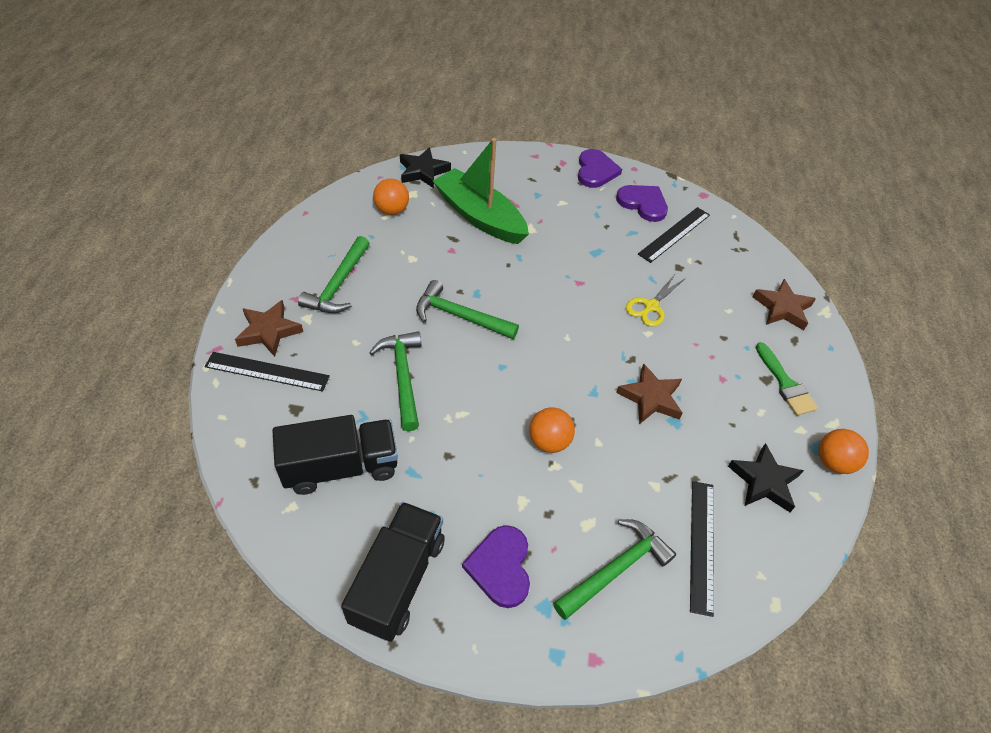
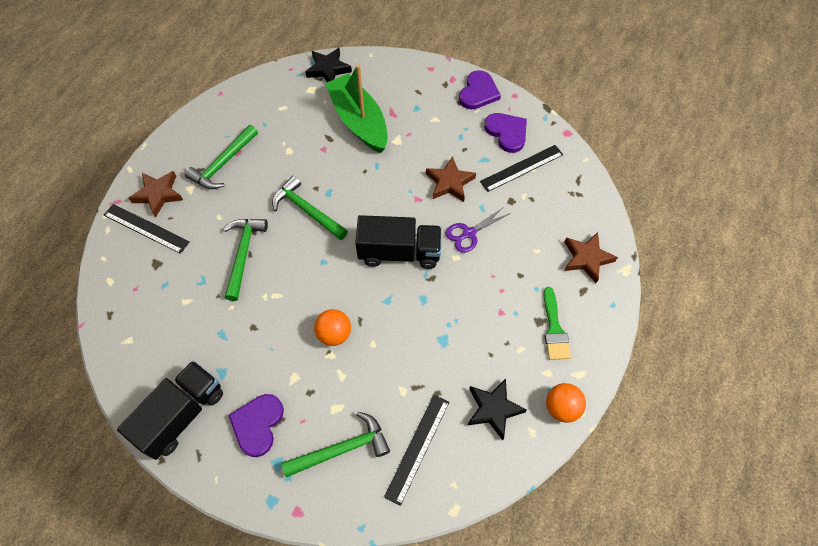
camera: 20 degrees right, 10 degrees up
black truck [272,415,398,495] -> black truck moved to [355,215,442,269]
orange ball [373,178,409,215] -> none
brown star [616,363,683,424] -> brown star moved to [426,156,476,202]
yellow scissors [626,274,684,327] -> purple scissors [445,206,511,253]

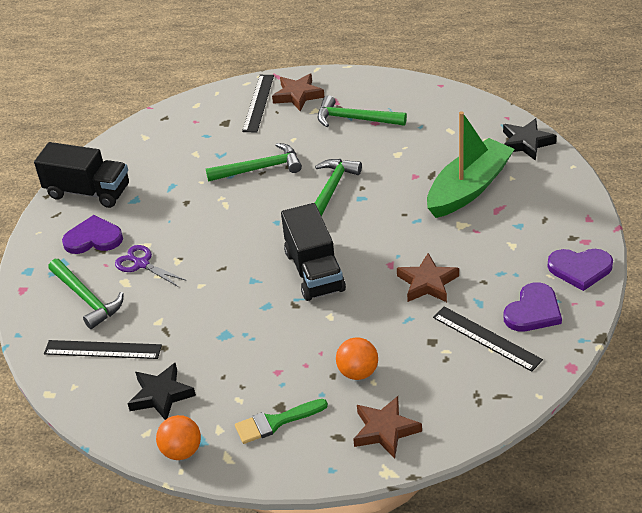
camera: 75 degrees right, 20 degrees down
orange ball [314,309,351,346] -> orange ball moved to [336,337,378,380]
purple scissors [445,206,511,253] -> purple scissors moved to [115,245,187,287]

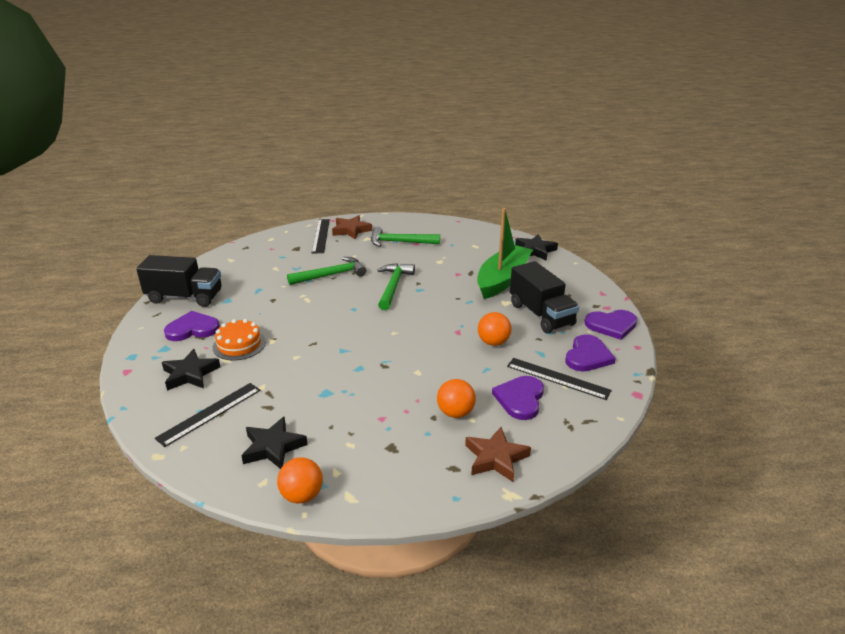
camera: 15 degrees left, 10 degrees down
black ruler [44,340,162,359] -> black ruler turned 45 degrees counterclockwise [155,383,261,447]
green hammer [48,259,124,329] -> black star [162,349,220,391]
purple scissors [115,245,187,287] -> orange cake [213,319,266,361]
green brush [235,399,328,444] -> none
black truck [281,203,346,301] -> black truck moved to [510,261,579,333]
brown star [397,253,459,302] -> orange ball [478,312,512,346]
none -> purple heart [492,376,544,420]

